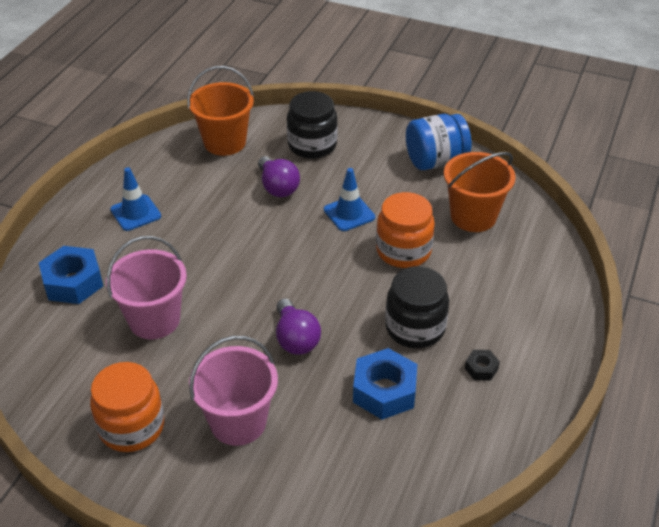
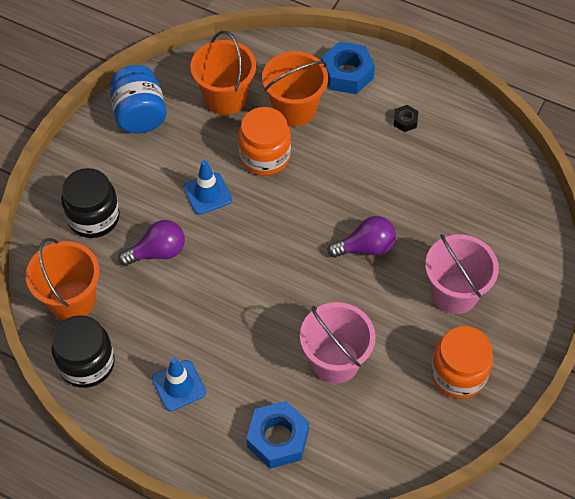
camera: 85 degrees left, 15 degrees up
blue nut [353,348,417,420] -> blue nut moved to [322,42,375,94]
black jar [385,266,449,348] -> black jar moved to [52,315,115,388]
none -> orange bucket [262,51,328,127]

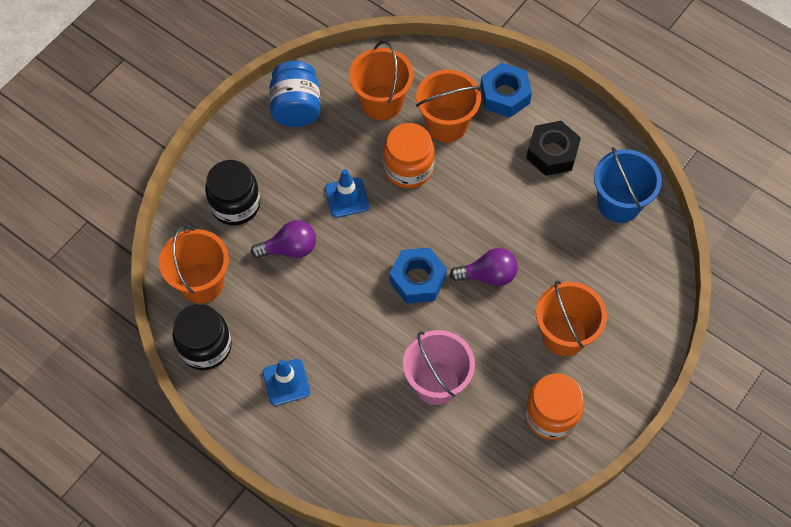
camera: 10 degrees right, 5 degrees up
blue nut [246,401,309,469] -> blue nut moved to [390,247,447,304]
black nut [393,105,418,132] -> black nut [526,121,581,176], size x2.04
pink bucket [425,234,499,314] -> orange bucket [536,280,607,356]
none -> blue bucket [594,147,662,223]

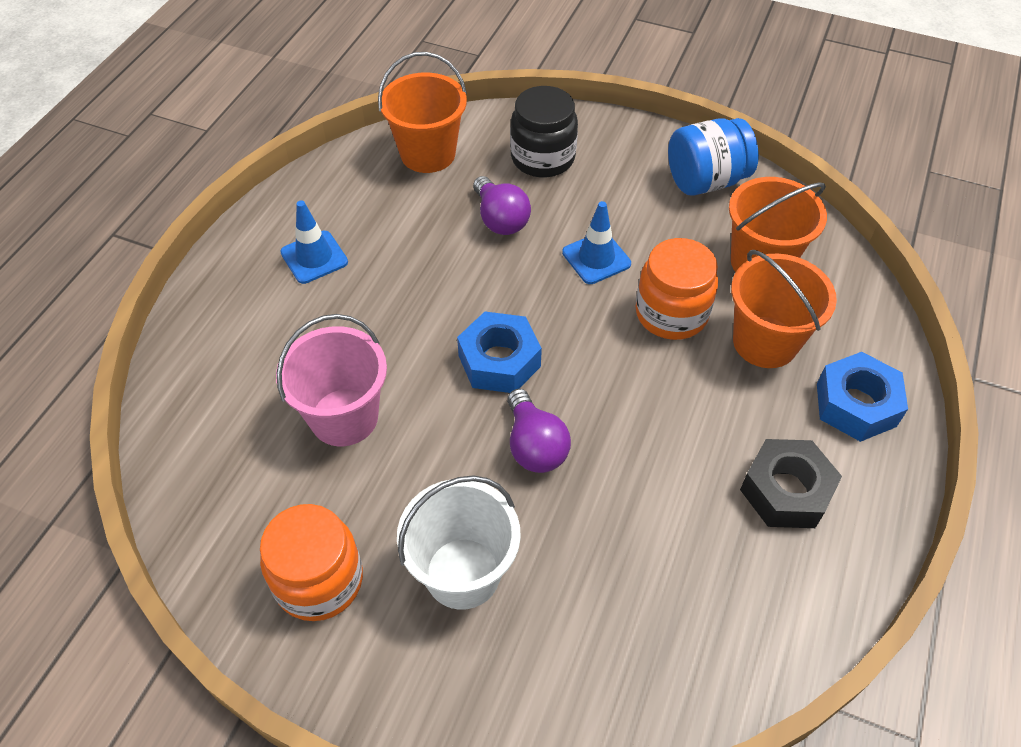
camera: 75 degrees right, 10 degrees down
black jar [173,304,232,370] -> none
orange bucket [536,280,607,356] -> white bucket [397,475,521,610]
blue bucket [594,147,662,223] -> none

